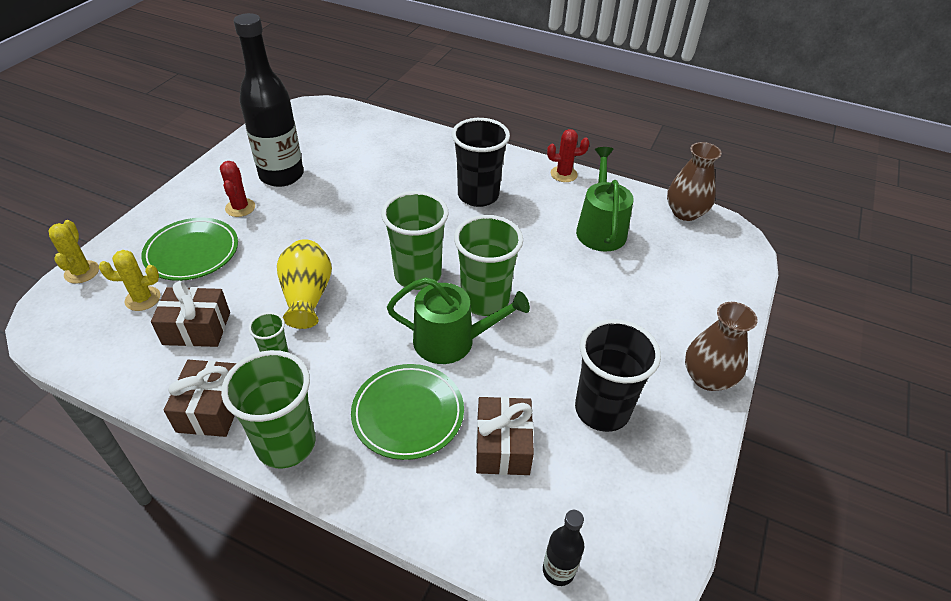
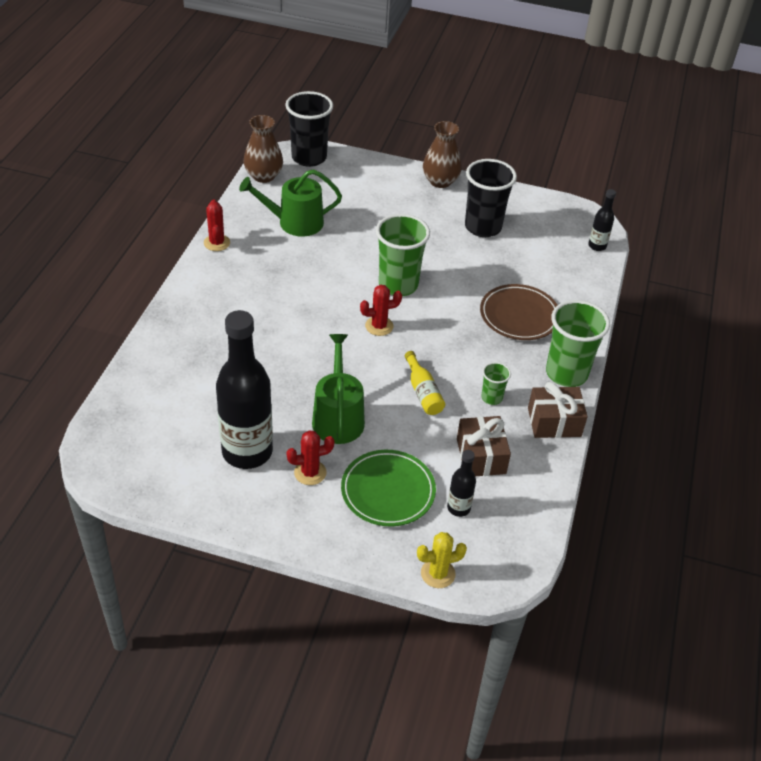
camera: 100 degrees left, 0 degrees up
yellow cactus [99,250,160,311] -> black bottle [447,450,476,517]
yellow vase [277,239,332,329] -> yellow bottle [405,351,445,415]
green plate [351,364,464,460] -> brown plate [480,284,558,340]
green cup [381,191,449,290] -> red cactus [360,285,402,336]
green watering can [387,277,530,364] -> green watering can moved to [312,334,365,444]
black cup [452,118,510,207] -> black cup moved to [285,91,333,167]
brown gift [476,397,534,475] -> none

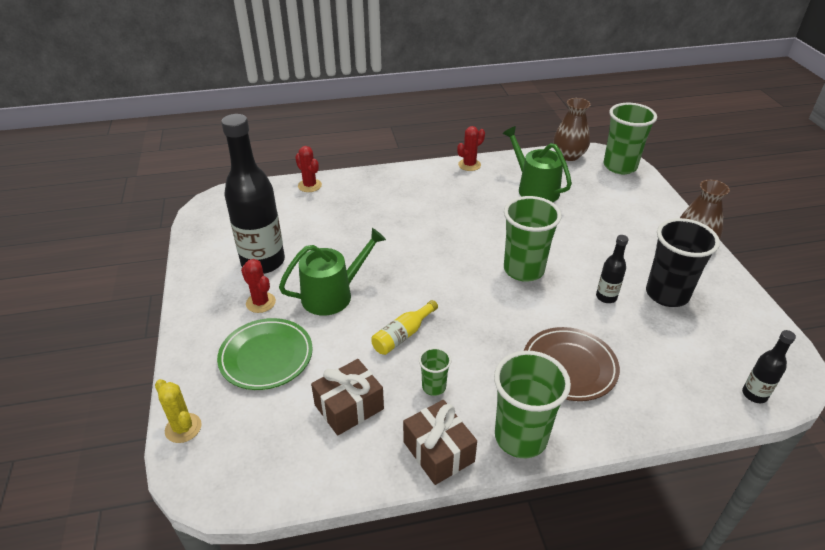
camera: 65 degrees right, 5 degrees down
black cup [285,91,333,167] -> green cup [604,103,657,174]
red cactus [360,285,402,336] -> red cactus moved to [295,146,322,192]
black bottle [447,450,476,517] -> black bottle moved to [596,235,629,303]

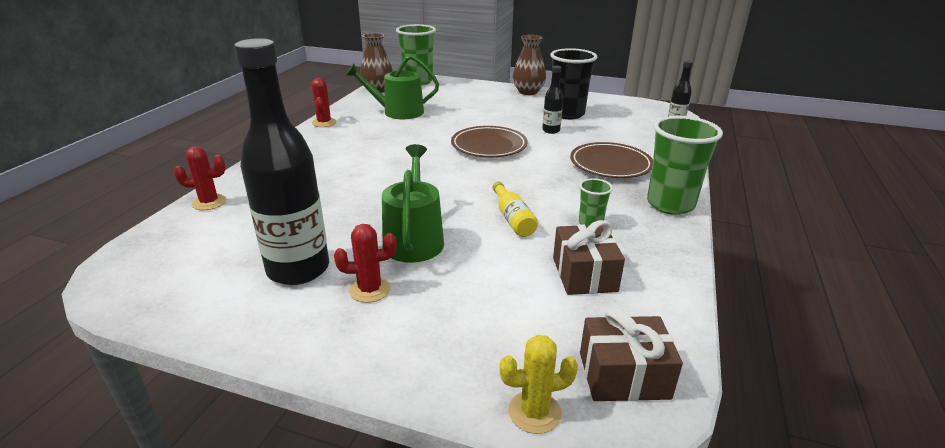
camera: 60 degrees left, 10 degrees down
green plate [217,318,313,390] -> none
brown gift [403,400,477,485] -> brown gift moved to [580,307,683,401]
green cup [504,196,562,282] -> brown plate [451,126,528,157]

